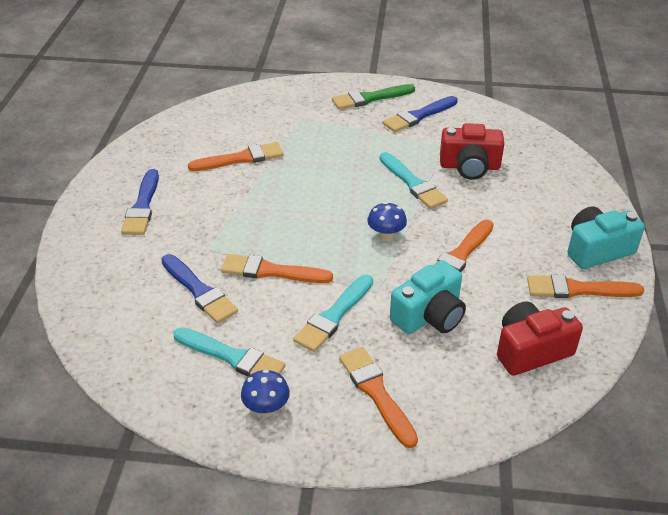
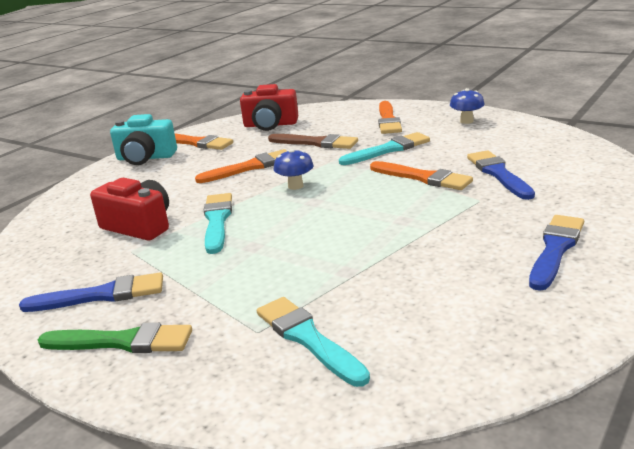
camera: 150 degrees left, 15 degrees down
turquoise brush [173,328,285,377] -> turquoise brush moved to [257,297,370,387]
orange brush [188,142,284,171] -> none
turquoise camera [390,260,466,334] -> brown brush [268,134,358,149]

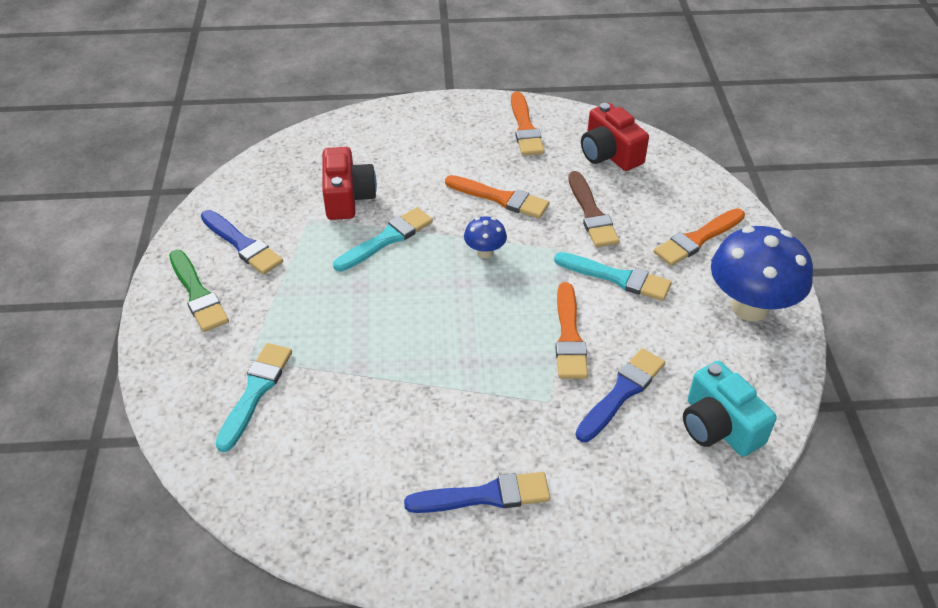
camera: 50 degrees right, 20 degrees up
turquoise camera [110,114,177,165] -> turquoise camera moved to [683,361,776,457]
blue mushroom [450,88,485,124] -> blue mushroom [711,226,813,321], size x2.15

